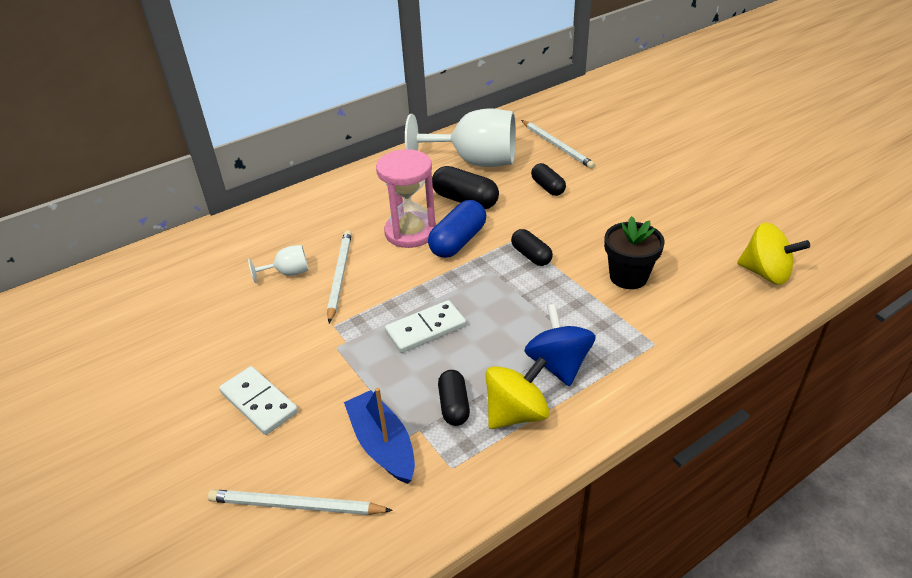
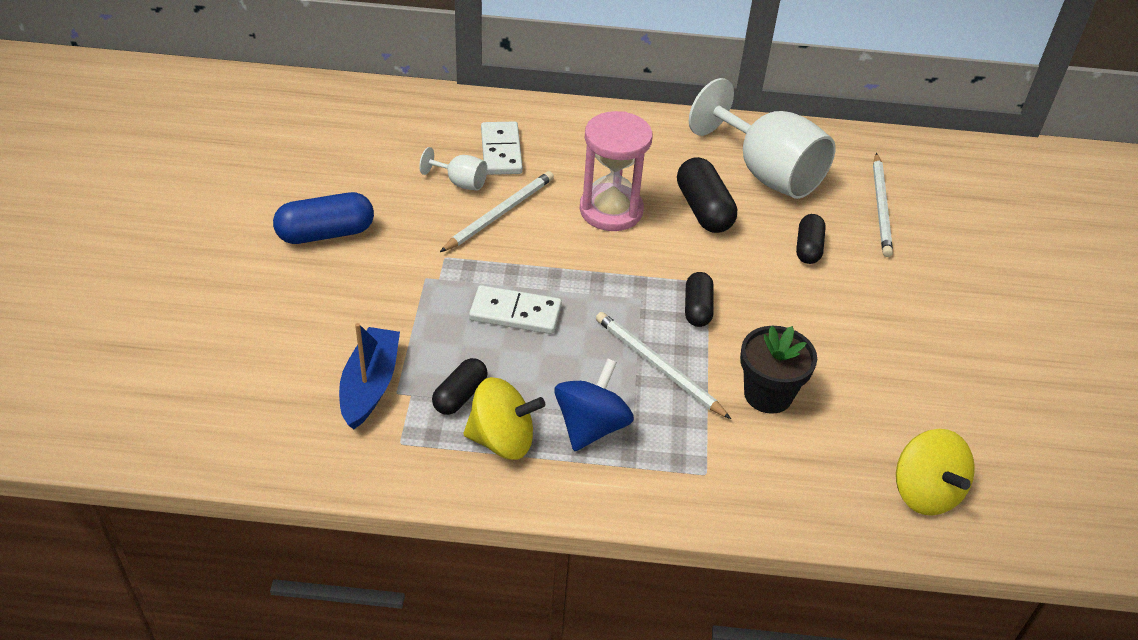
camera: 35 degrees right, 5 degrees up
white pencil [208,489,393,515] -> white pencil moved to [596,312,731,419]
white domino [219,366,298,435] -> white domino moved to [481,121,523,175]
blue capsule [428,200,486,258] -> blue capsule moved to [273,192,374,244]

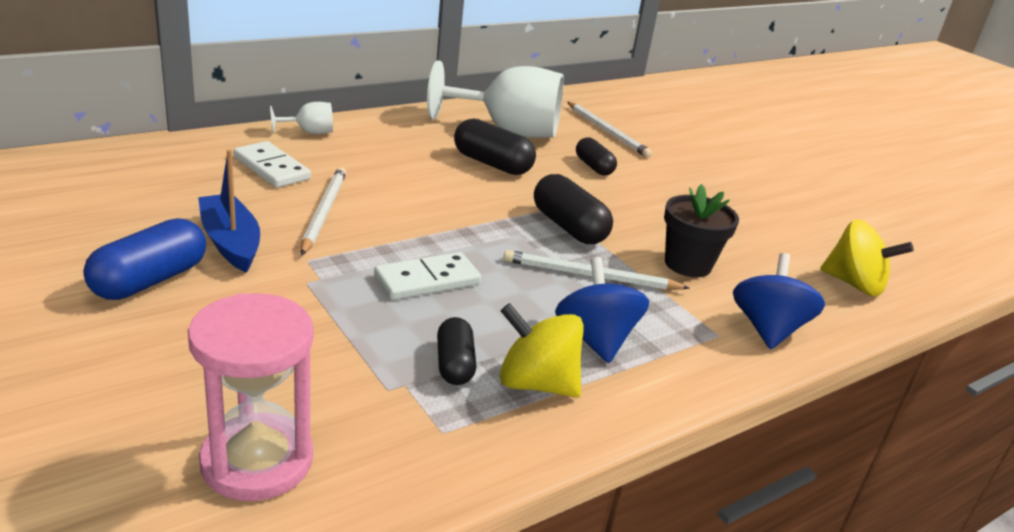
camera: 40 degrees left, 15 degrees down
blue boat [339,323,400,429] -> blue boat moved to [198,149,260,273]
white goblet [419,147,487,191] -> white goblet moved to [270,102,333,134]
yellow spinning top [463,377,545,460] -> yellow spinning top turned 120 degrees counterclockwise [500,303,584,398]
pink hourglass [580,111,653,231] -> pink hourglass moved to [188,293,314,501]
black capsule [685,272,714,327] -> black capsule [534,174,613,244], size x1.56
none -> blue spinning top [733,253,825,349]

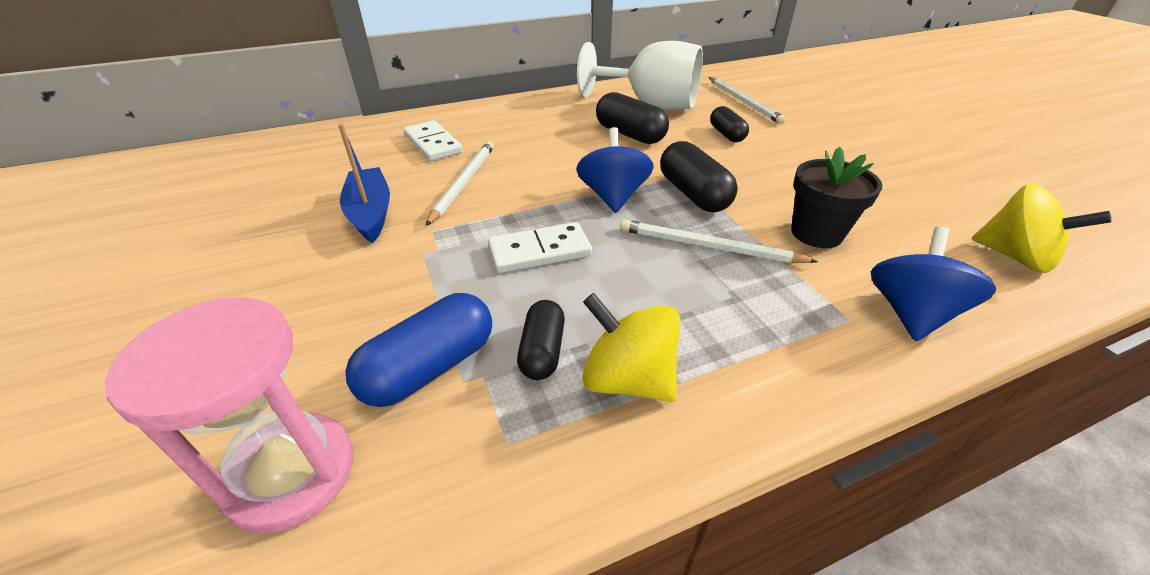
camera: 15 degrees right, 10 degrees up
blue capsule [83,218,206,300] -> blue capsule moved to [346,293,492,407]
white goblet [270,102,333,134] -> none
blue spinning top [555,257,649,363] -> blue spinning top moved to [576,127,654,213]

